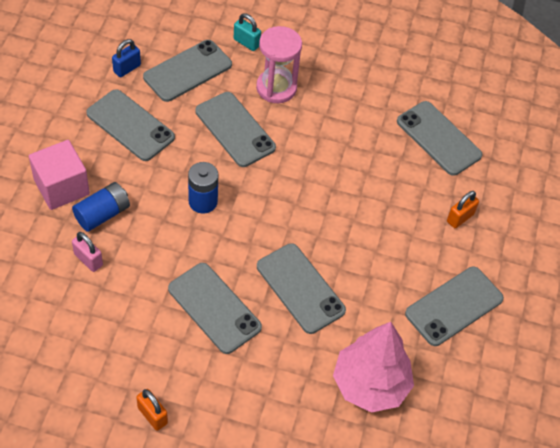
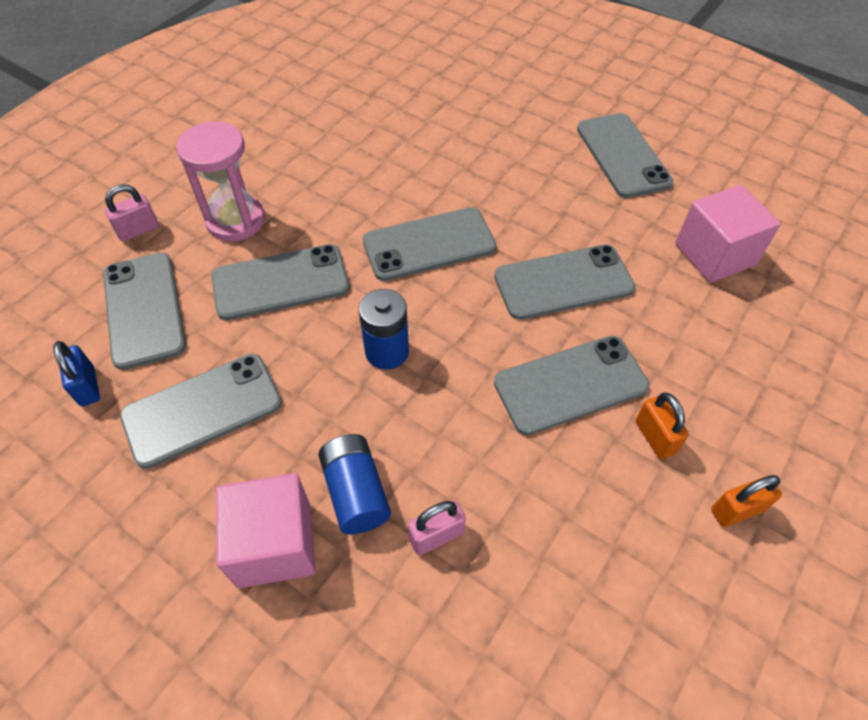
camera: 65 degrees left, 0 degrees up
turquoise padlock [234,13,261,51] -> pink padlock [105,184,159,242]
pink tree [333,322,414,413] -> pink cube [675,185,781,283]
grey phone [397,101,482,176] -> grey phone moved to [363,207,496,281]
orange padlock [447,191,479,228] -> orange padlock moved to [636,393,689,459]

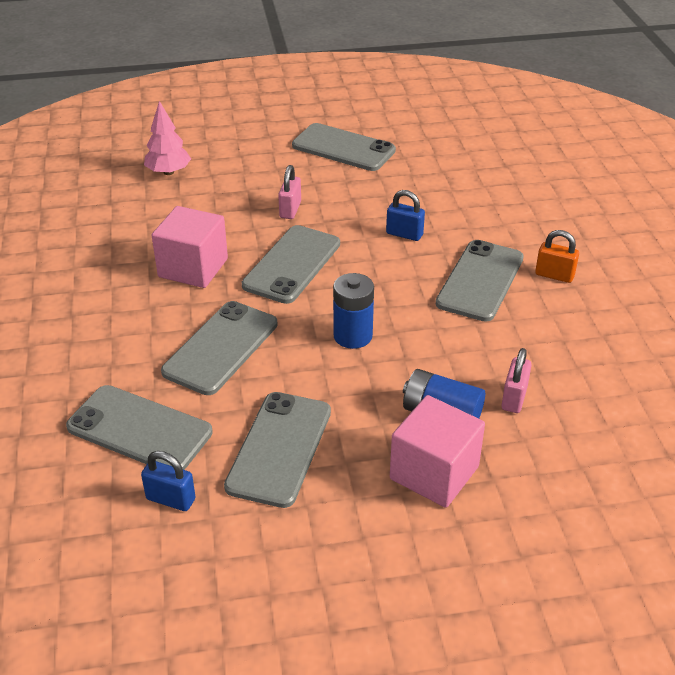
camera: 45 degrees left, 15 degrees down
pink padlock [105,184,159,242] -> pink padlock moved to [278,165,301,219]
pink hourglass [176,121,265,242] -> none
grey phone [494,244,635,320] -> blue padlock [386,190,425,241]
pink cube [675,185,781,283] -> pink cube moved to [152,206,228,288]
orange padlock [711,475,782,527] -> none
none -> pink tree [144,101,191,175]

